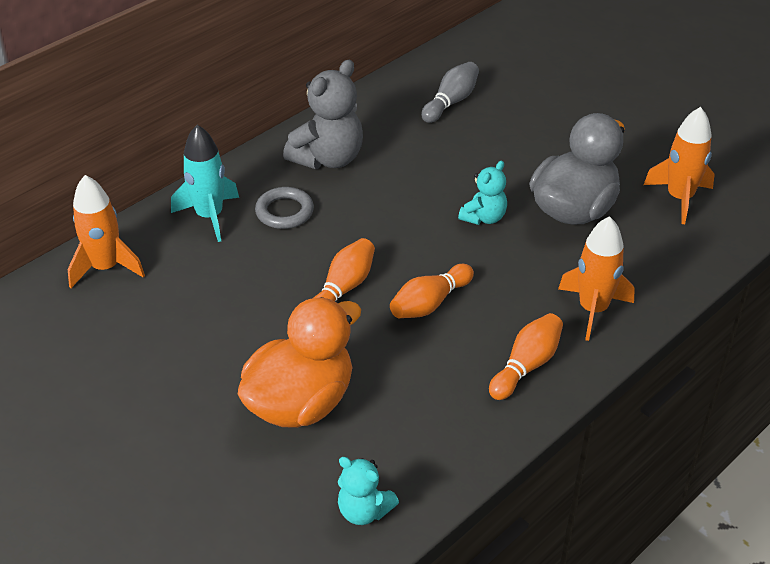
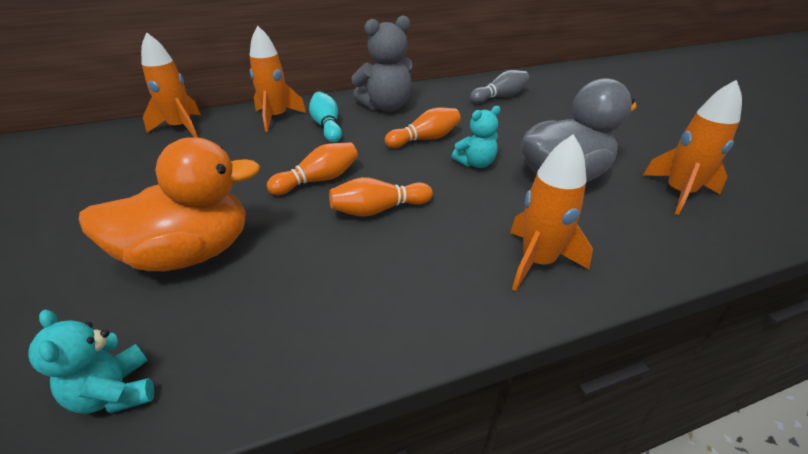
camera: 25 degrees right, 5 degrees down
turquoise rocket [171,125,239,242] -> orange rocket [250,26,306,132]
grey ring [255,187,314,229] -> turquoise bowling pin [309,91,342,142]
orange bowling pin [489,313,563,400] -> orange bowling pin moved to [385,108,461,148]

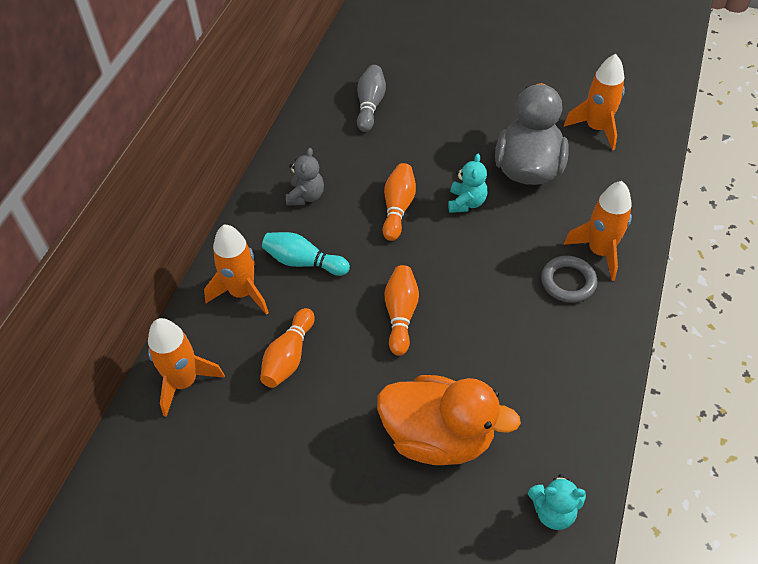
camera: 50 degrees left, 15 degrees up
orange duck [79,137,261,271] -> orange duck turned 90 degrees clockwise [377,375,521,465]
orange bowling pin [329,177,433,217] -> orange bowling pin moved to [260,308,315,388]
grey teddy bear [351,15,413,112] -> grey teddy bear [286,148,324,206], size x0.57
none -> grey ring [541,256,597,303]

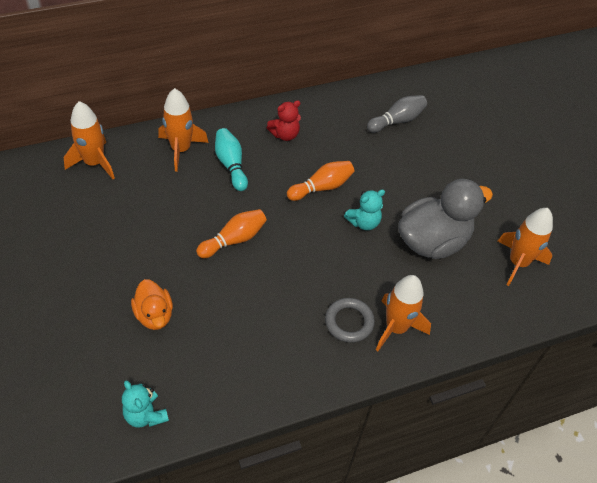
camera: 45 degrees right, 0 degrees up
orange bowling pin [260,308,315,388] -> none
grey teddy bear [286,148,324,206] -> red teddy bear [267,100,301,141]
orange duck [377,375,521,465] -> orange duck [131,279,173,330], size x0.56

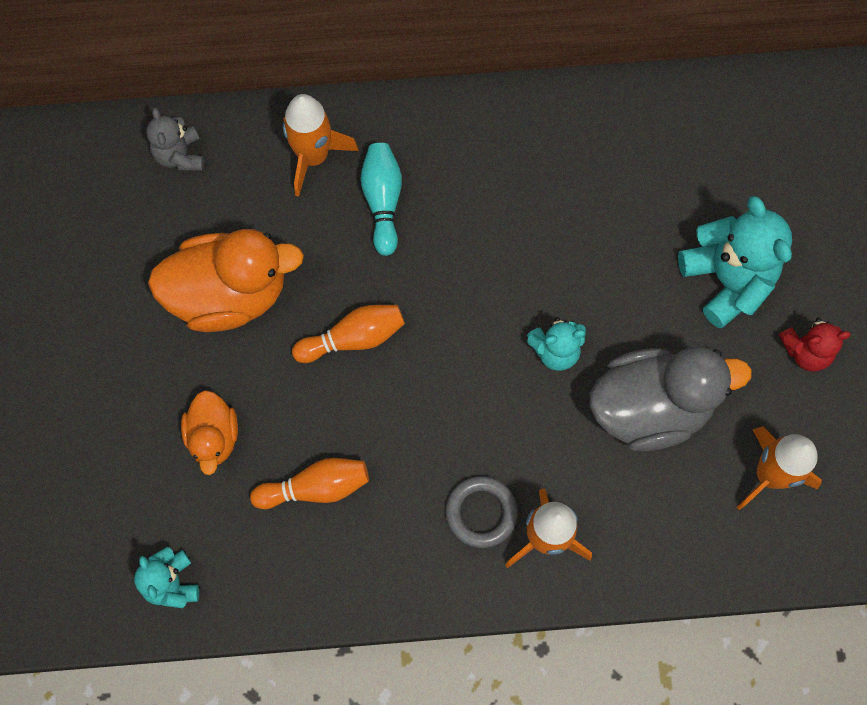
camera: 20 degrees right, 20 degrees up
orange rocket [64,101,115,179] -> grey teddy bear [146,108,204,171]
red teddy bear [267,100,301,141] -> red teddy bear moved to [779,318,851,372]
orange bowling pin [287,161,354,201] -> orange bowling pin moved to [250,458,369,509]
grey bowling pin [367,95,427,133] -> none
none -> orange duck [148,229,304,332]
none -> turquoise teddy bear [678,195,792,328]

